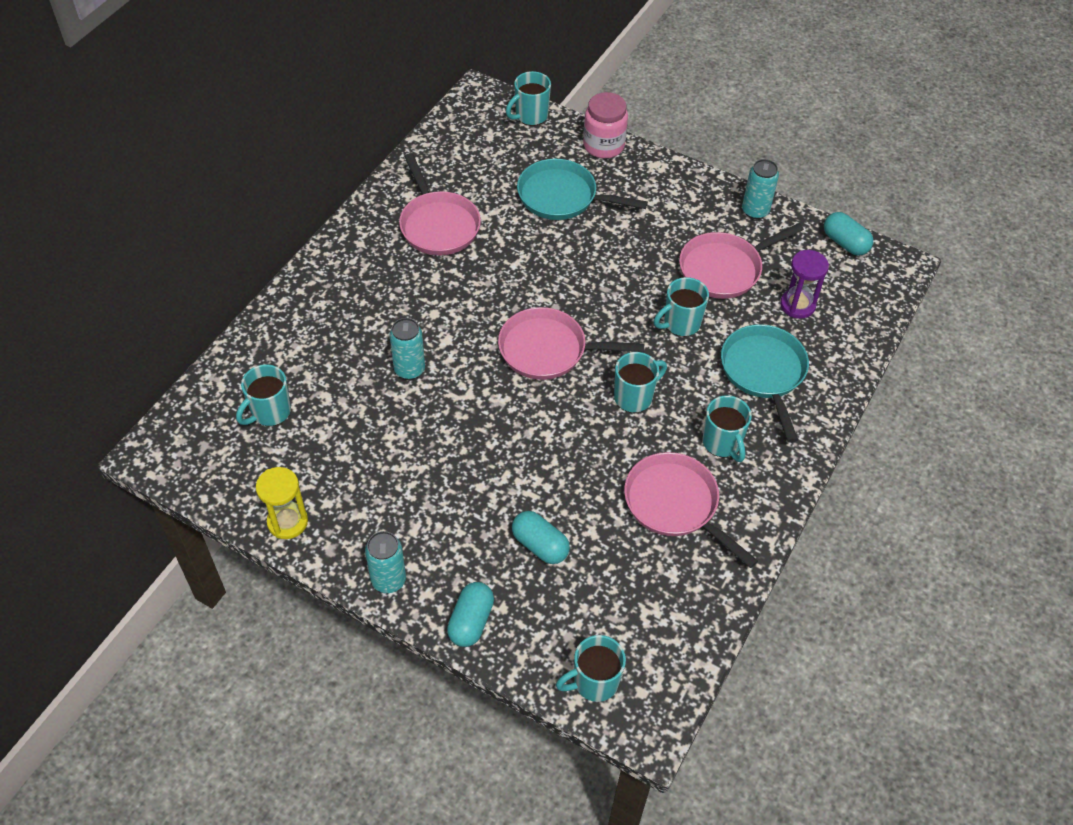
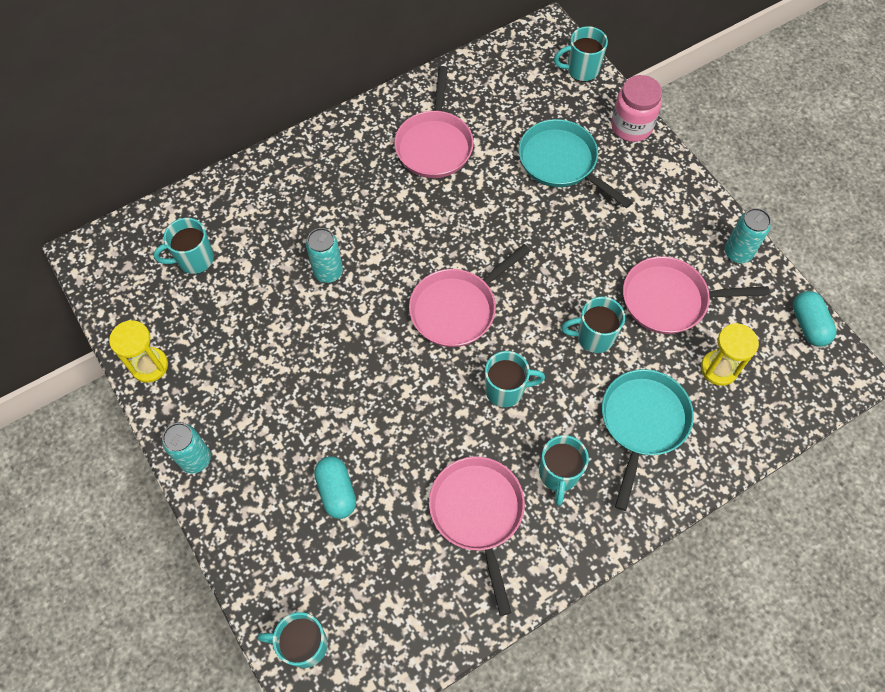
camera: 30 degrees right, 10 degrees up
turquoise capsule [447,582,494,647] -> none
pink pan [498,307,644,380] -> pink pan turned 75 degrees counterclockwise [409,244,531,347]
purple hourglass [780,250,829,319] -> yellow hourglass [701,323,759,386]

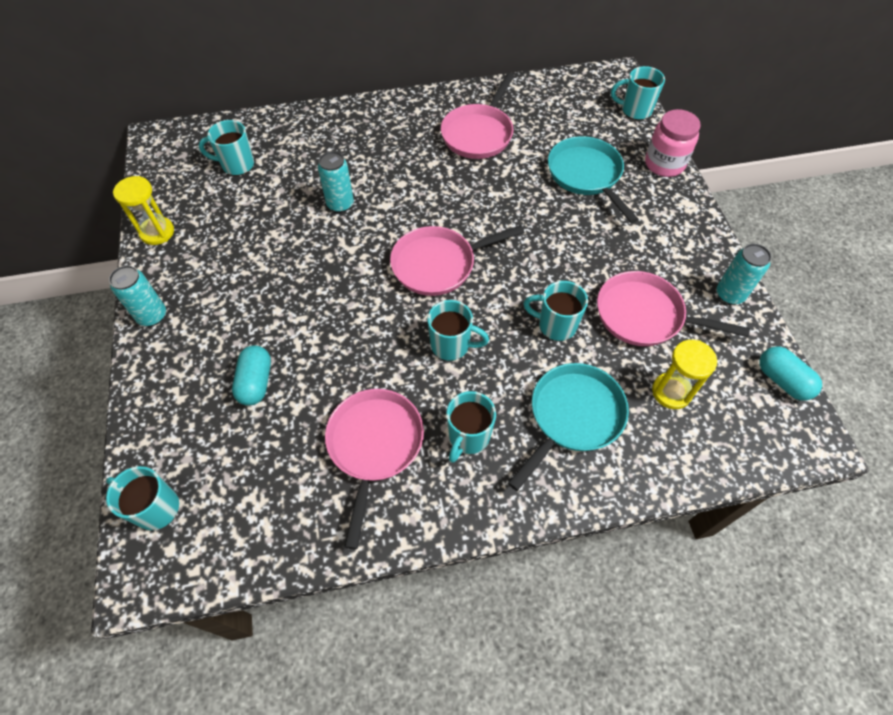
camera: 20 degrees right, 5 degrees down
turquoise capsule [793,291,837,347] -> turquoise capsule turned 45 degrees counterclockwise [759,346,822,401]

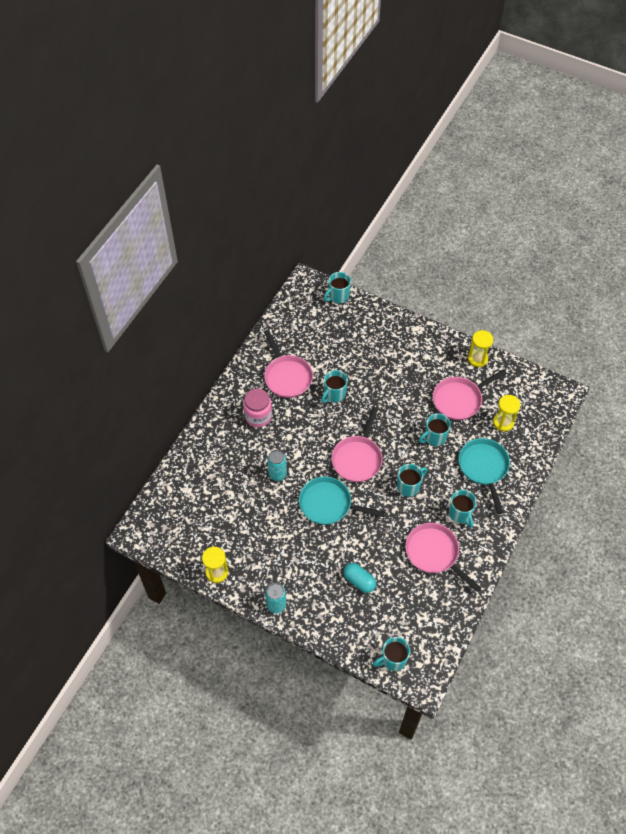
camera: 50 degrees left, 0 degrees up
turquoise mug [199,120,254,176] -> turquoise mug moved to [321,370,348,403]
turquoise pan [548,136,639,223] -> turquoise pan moved to [299,476,385,525]
pink jar [645,109,701,177] -> pink jar moved to [243,389,272,427]
turquoise can [717,244,771,305] -> yellow hourglass [468,330,493,367]
turquoise capsule [759,346,822,401] -> none

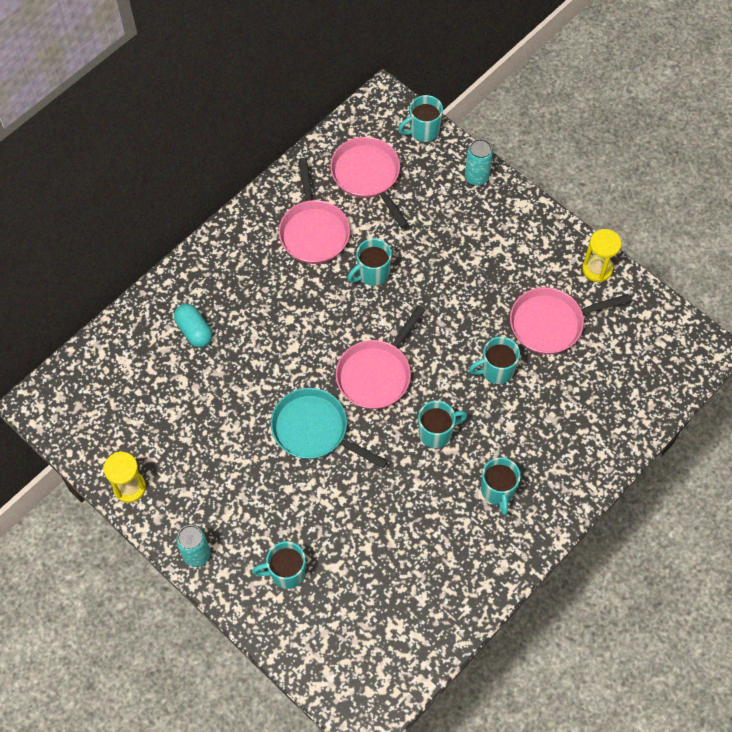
camera: 15 degrees right, 5 degrees up
pink jar [243,389,272,427] -> none
turquoise can [267,450,287,481] -> turquoise can moved to [465,139,493,186]
turquoise capsule [343,563,376,593] -> turquoise capsule moved to [174,304,212,348]
turquoise mug [373,637,410,671] -> turquoise mug moved to [252,541,306,589]
pink pan [405,523,481,592] -> pink pan moved to [330,137,408,228]
turquoise pan [459,438,510,514] -> none
yellow hourglass [493,395,521,432] -> none

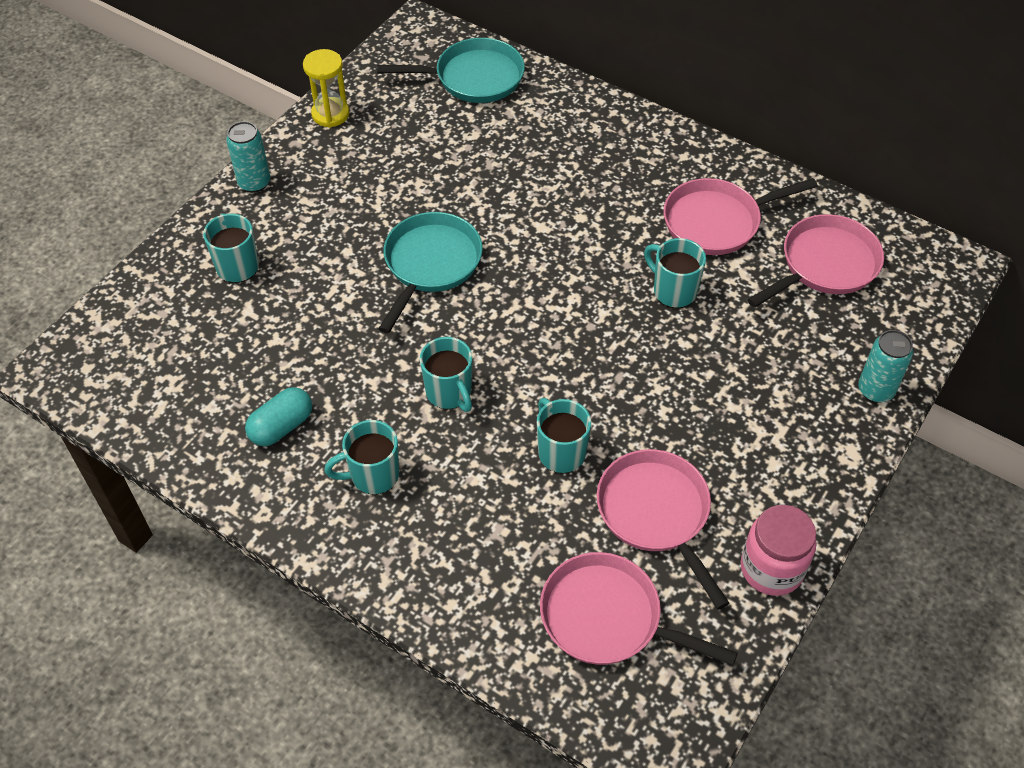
camera: 80 degrees right, 10 degrees down
turquoise capsule [174,304,212,348] -> turquoise capsule moved to [245,387,312,446]
pink pan [336,305,426,409] -> pink pan moved to [540,552,738,665]
turquoise mug [398,95,443,142] -> none
yellow hourglass [582,229,622,282] -> pink jar [741,505,816,596]
none -> turquoise pan [377,38,525,103]

